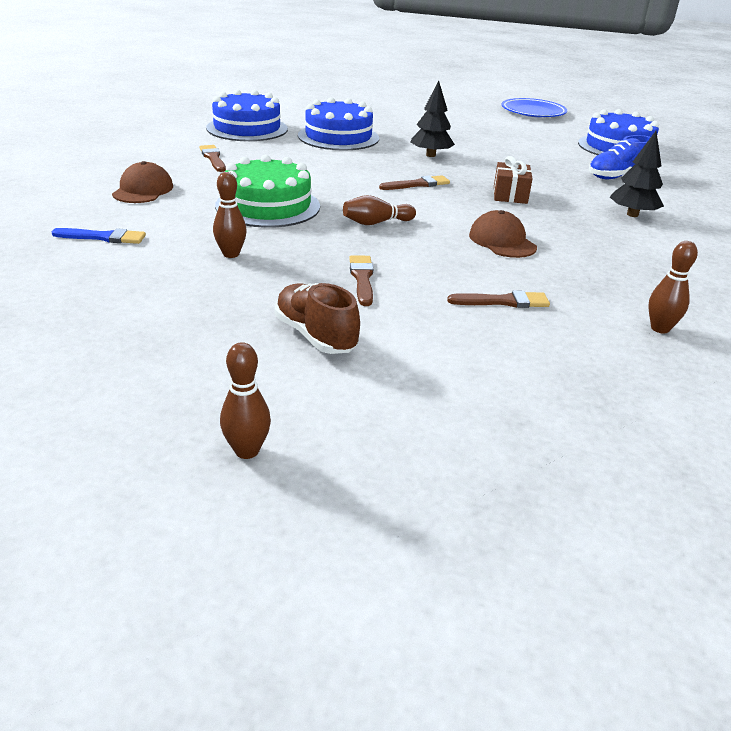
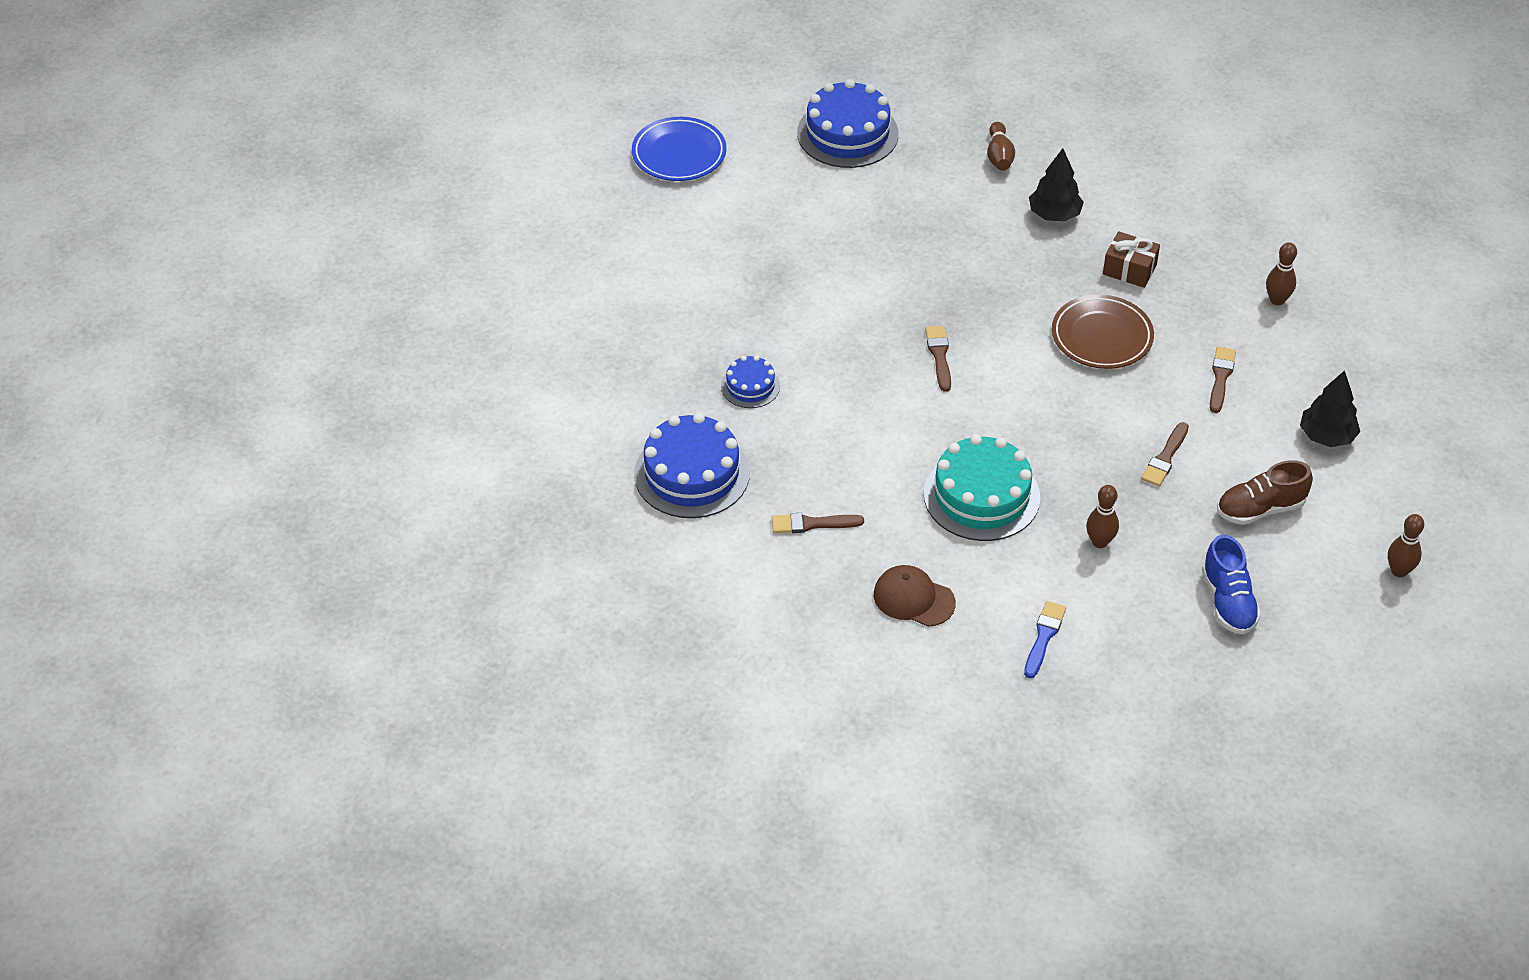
camera: 70 degrees left, 15 degrees up
green cake [215,154,320,228] -> turquoise cake [924,434,1040,541]
blue cake [298,97,379,150] -> blue cake [721,355,780,408], size x0.53
brown bowling pin [343,195,416,225] -> brown bowling pin moved to [987,122,1015,171]
brown brush [349,255,373,306] -> brown brush turned 75 degrees counterclockwise [1141,422,1189,486]
black tree [410,80,455,157] -> black tree moved to [1300,370,1360,447]
brown cap [469,210,537,258] -> brown plate [1052,295,1154,369]
brown gift [494,156,533,204] -> brown gift moved to [1103,231,1160,288]
blue shoe [588,135,651,179] -> blue shoe moved to [1202,535,1261,634]

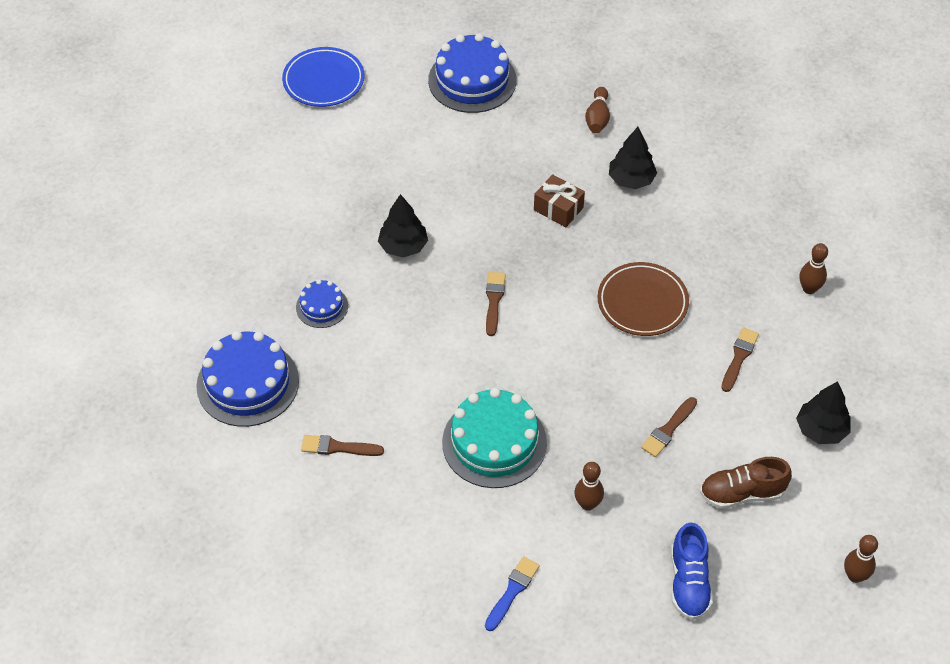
camera: 10 degrees right, 5 degrees up
brown cap [874,565,956,627] -> none
brown gift [1103,231,1160,288] -> brown gift moved to [534,174,585,227]
none -> black tree [378,194,428,258]

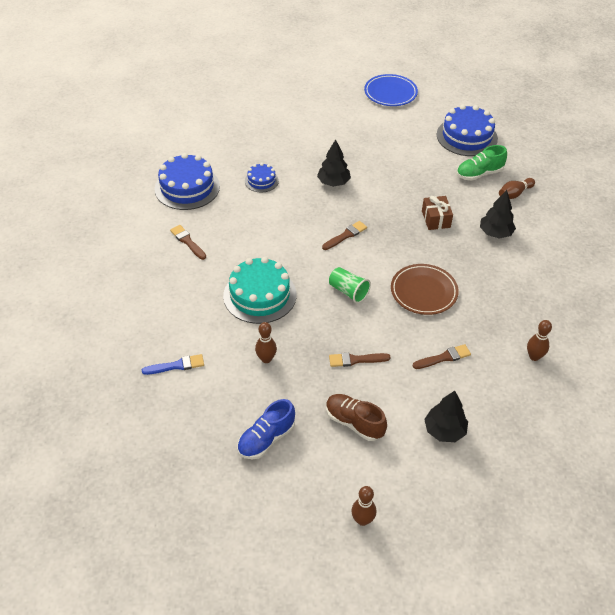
camera: 45 degrees right, 5 degrees down
none -> green cup [329,267,371,303]
none -> green shoe [457,145,507,181]

